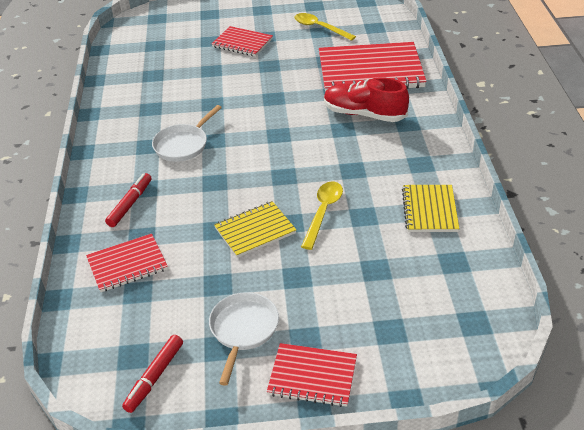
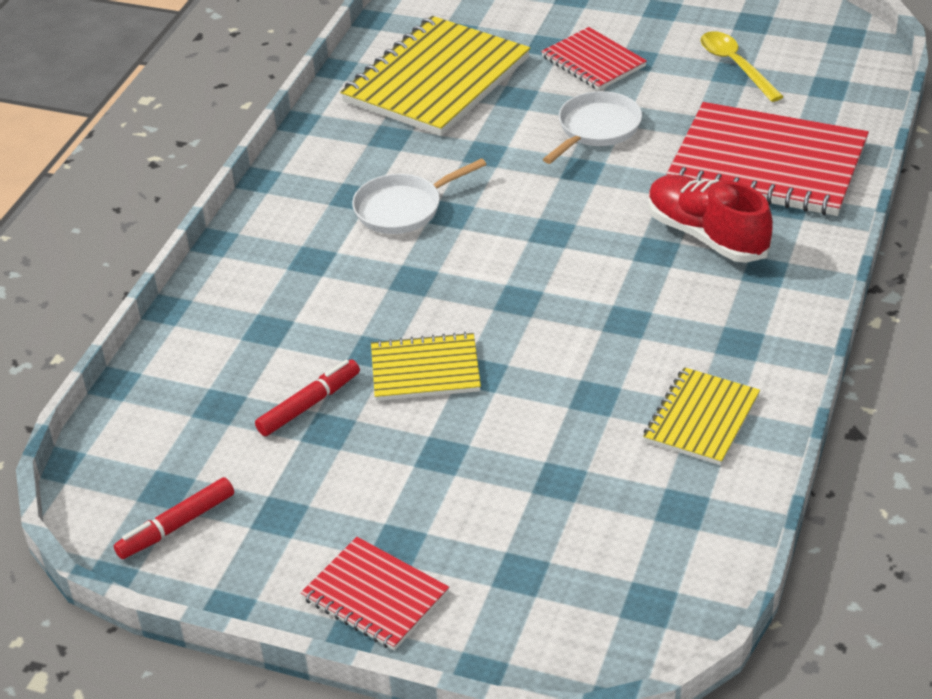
camera: 25 degrees right, 0 degrees up
red notebook [86,234,168,292] -> none
red marker [105,173,152,227] -> red marker moved to [255,360,360,436]
white pan [209,292,279,385] -> white pan moved to [543,91,642,164]
yellow spoon [301,181,343,250] -> none
none -> yellow notebook [340,16,530,136]

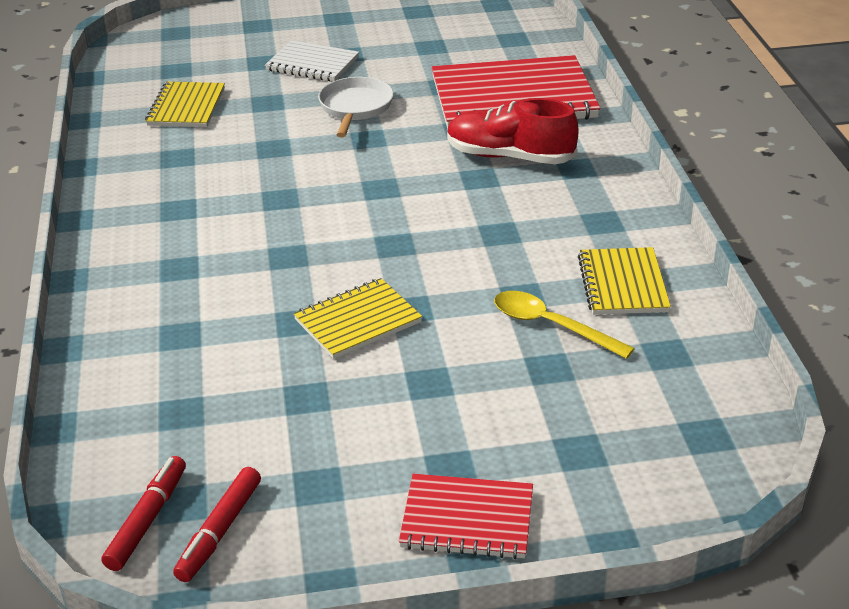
camera: 30 degrees left, 5 degrees down
red marker [255,360,360,436] -> red marker moved to [101,456,186,571]
yellow notebook [340,16,530,136] -> yellow notebook [145,82,225,127], size x0.54
white pan [352,158,487,234] -> none
red notebook [541,27,647,90] -> white notebook [265,40,359,82]
yellow spoon [701,31,784,102] -> yellow spoon moved to [494,291,635,359]

